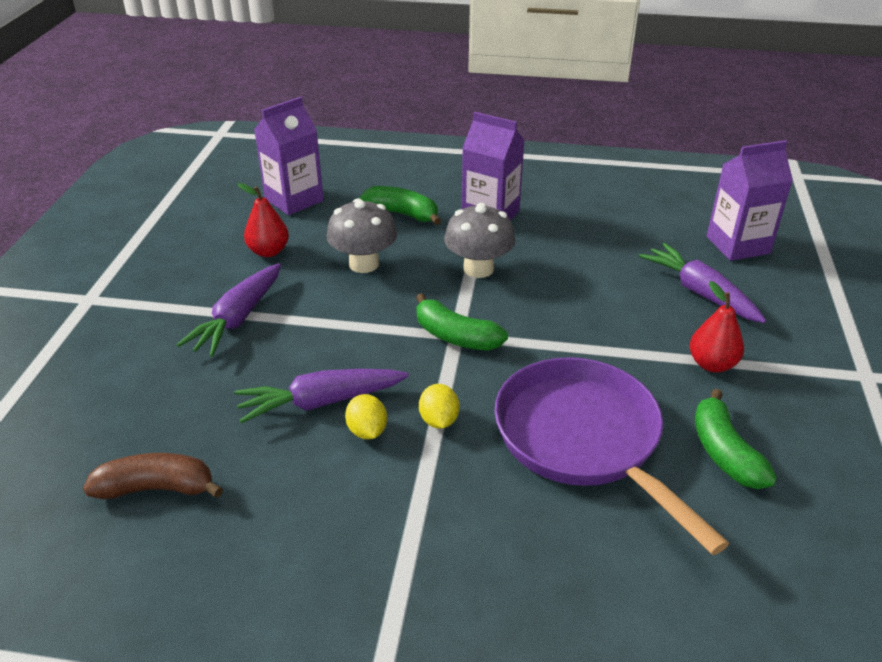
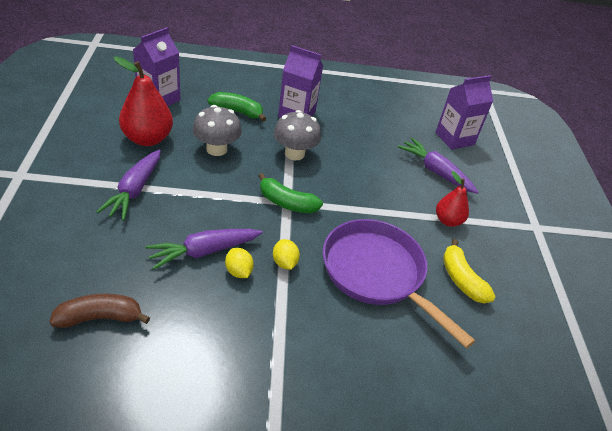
camera: 15 degrees left, 5 degrees up
red pear [238,183,289,257] -> red pear [113,57,173,146], size x1.67
green banana [695,389,777,489] -> yellow banana [443,239,495,303]

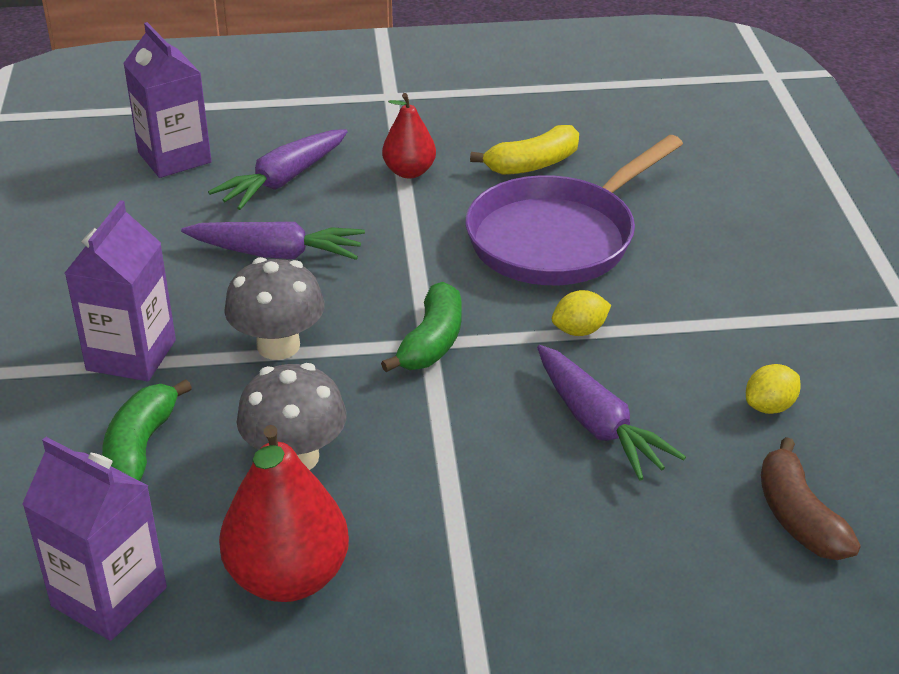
camera: 90 degrees left, 5 degrees down
purple carrot [96,149,161,220] -> purple carrot moved to [181,222,365,260]
yellow lemon [225,248,254,278] -> yellow lemon moved to [746,364,801,414]

